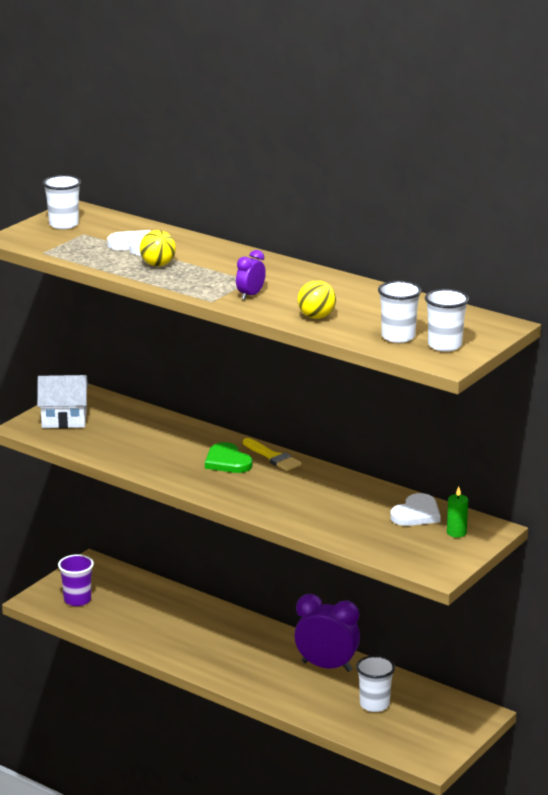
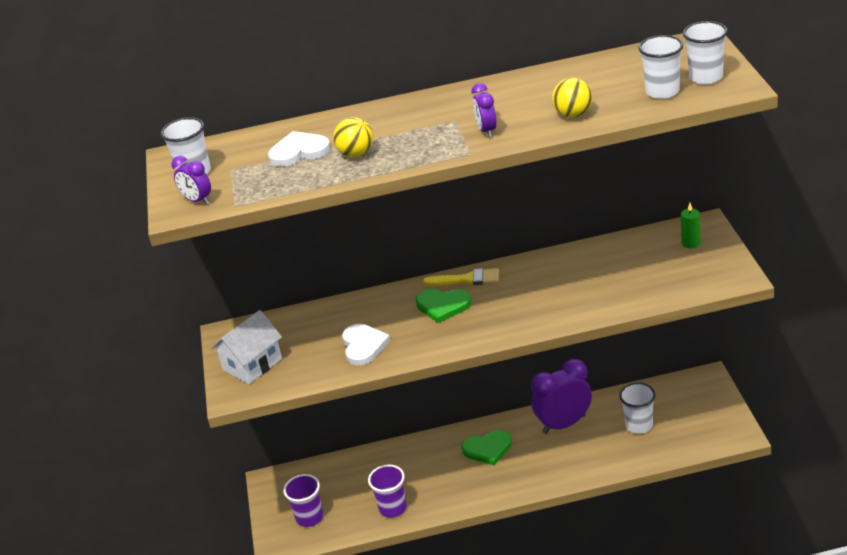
camera: 40 degrees left, 10 degrees up
white heart [390,493,441,526] -> white heart moved to [342,324,391,365]
none -> purple clock [172,156,211,204]
none -> purple cup [368,465,407,518]
none -> green heart [462,430,512,465]

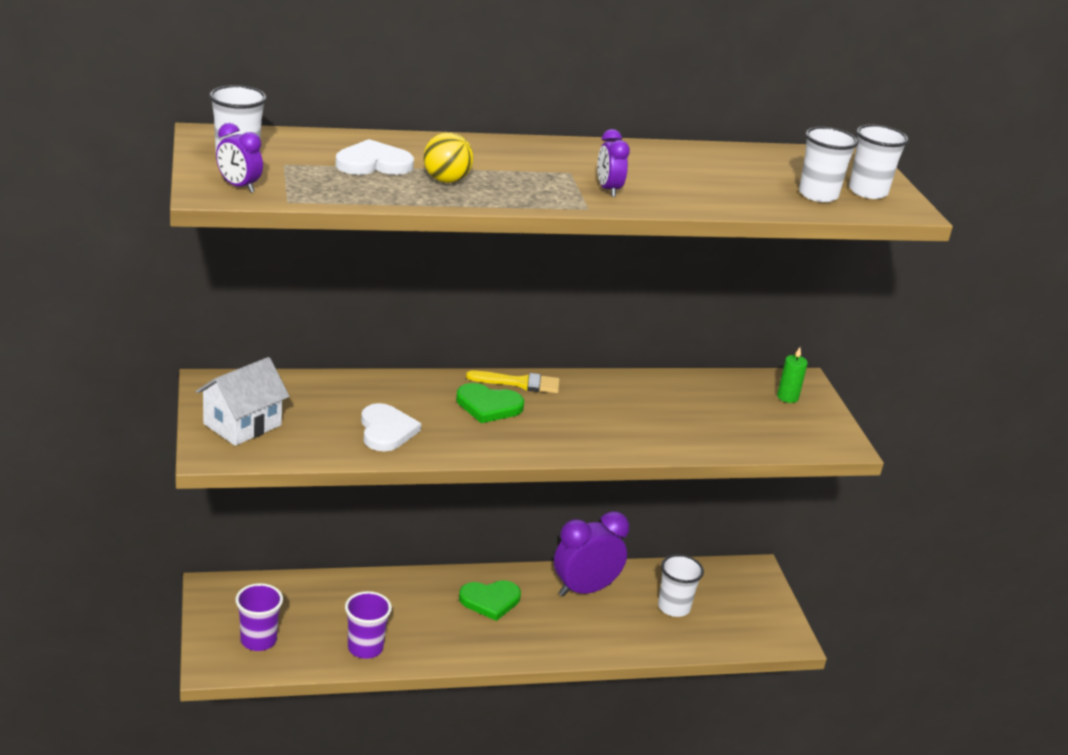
camera: 10 degrees left, 5 degrees down
yellow ball [552,78,592,118] -> none

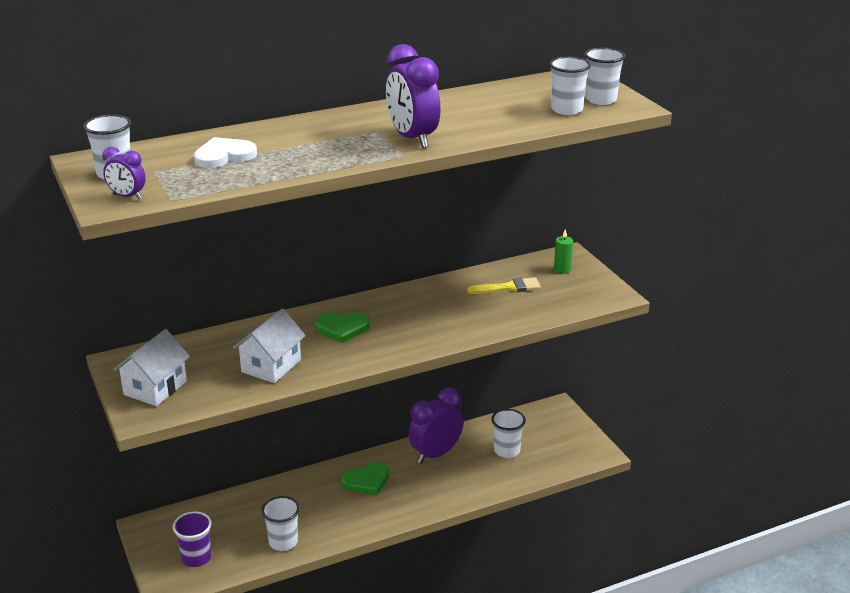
camera: 10 degrees left, 0 degrees up
purple cup [345,591,392,659] -> white cup [262,496,300,551]
white heart [361,403,421,451] -> white house [233,309,306,383]
yellow ball [423,132,474,183] -> none
yellow brush [466,371,560,393] -> yellow brush moved to [467,277,541,294]
purple clock [597,129,630,197] -> purple clock [386,44,441,148], size x1.95

